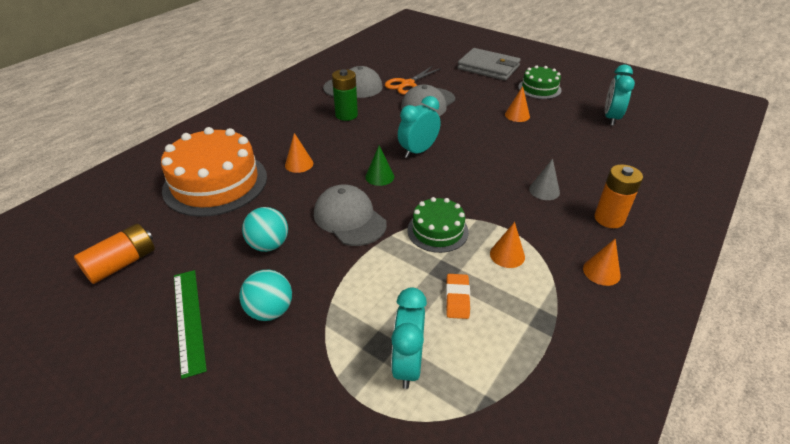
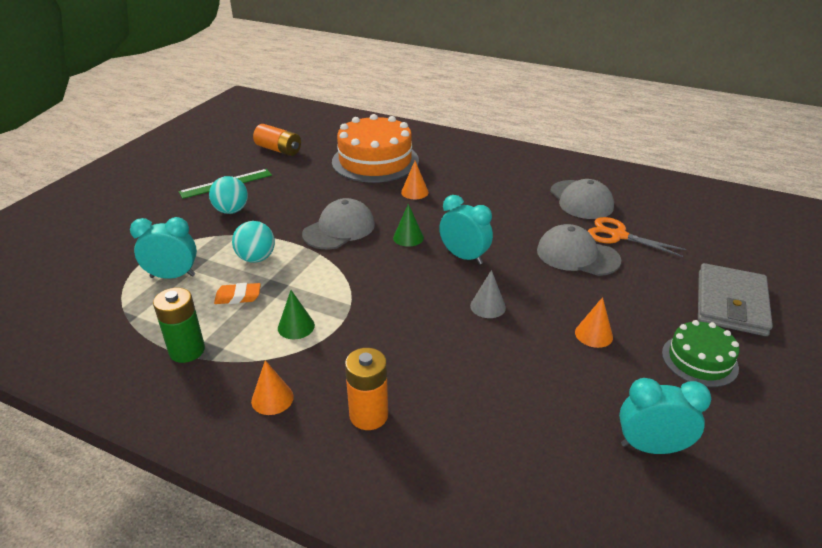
camera: 80 degrees right, 5 degrees down
turquoise ball [242,207,288,252] -> turquoise ball moved to [232,221,275,263]
green battery [332,69,358,121] -> green battery moved to [153,288,205,363]
green cake [407,197,469,253] -> none
orange cone [490,222,525,268] -> green cone [278,290,315,339]
grey cone [529,158,560,200] -> grey cone moved to [470,270,506,318]

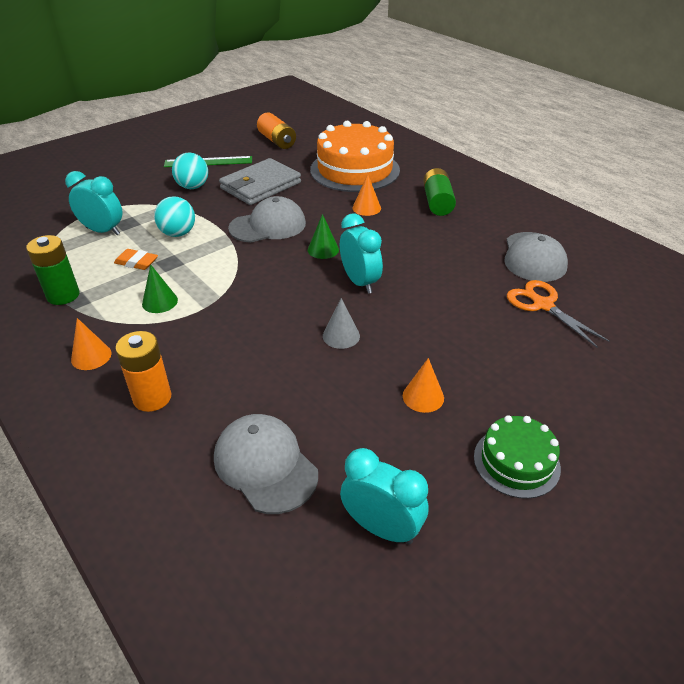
camera: 25 degrees right, 5 degrees up
grey cap [537,224,621,276] -> grey cap moved to [214,414,318,514]
grey wallet [698,263,773,336] -> grey wallet moved to [219,158,301,205]
none -> green battery [423,168,456,216]

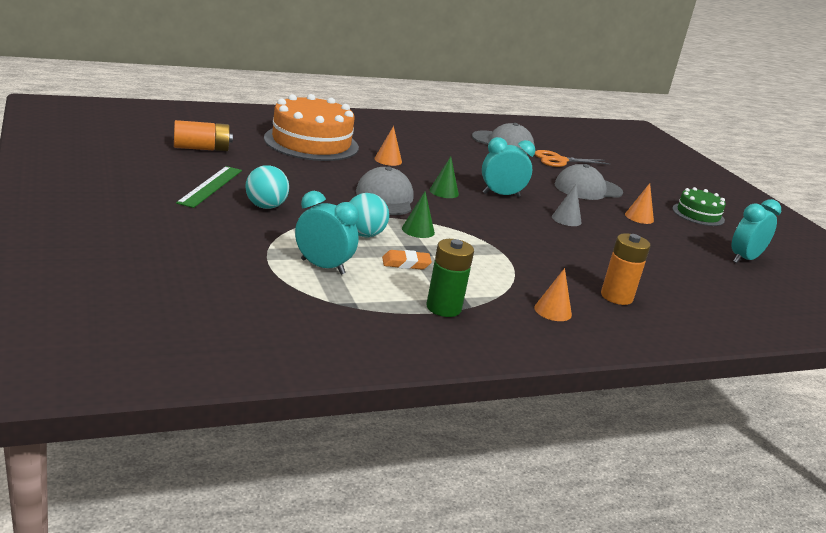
camera: 75 degrees left, 15 degrees down
turquoise clock [65,171,122,235] -> turquoise clock turned 75 degrees clockwise [295,191,359,275]
orange eraser [114,249,158,270] -> orange eraser turned 45 degrees clockwise [382,250,432,269]
green cone [142,265,178,313] -> green cone moved to [402,191,435,238]
grey cap [214,414,318,514] -> grey cap moved to [554,164,623,200]
grey wallet [219,158,301,205] -> none
green battery [423,168,456,216] -> none

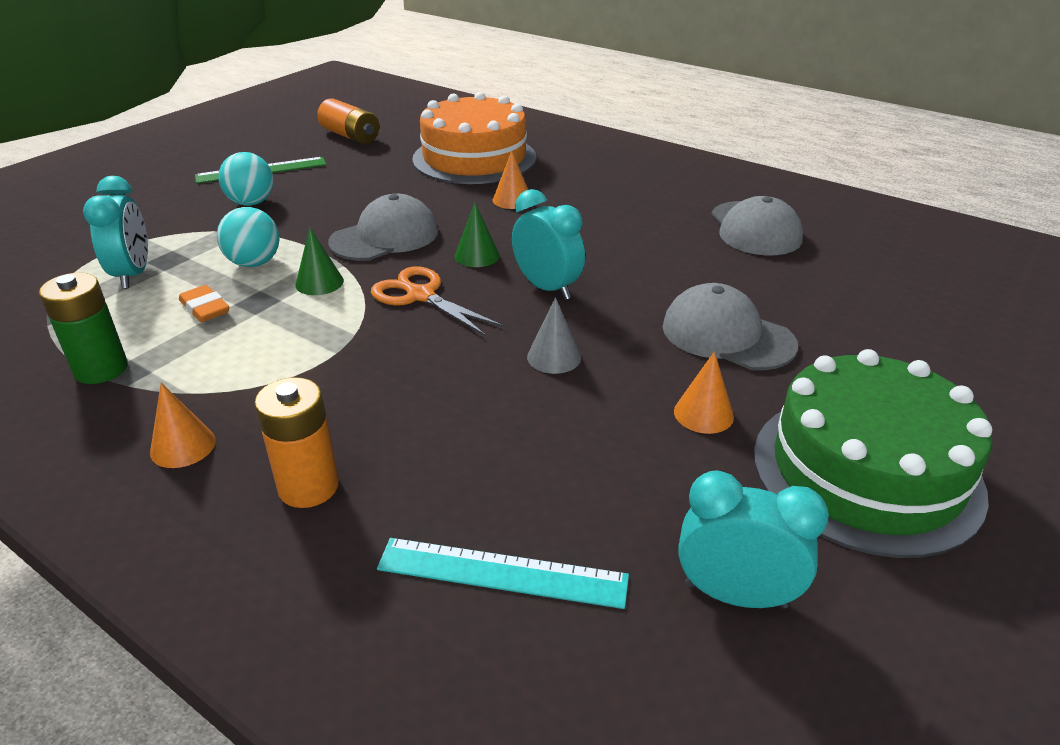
camera: 60 degrees right, 10 degrees up
orange scissors [534,150,610,167] -> orange scissors moved to [371,266,503,336]
green cake [672,187,726,226] -> green cake [754,349,993,558], size x1.85
none -> turquoise ruler [377,538,629,609]

